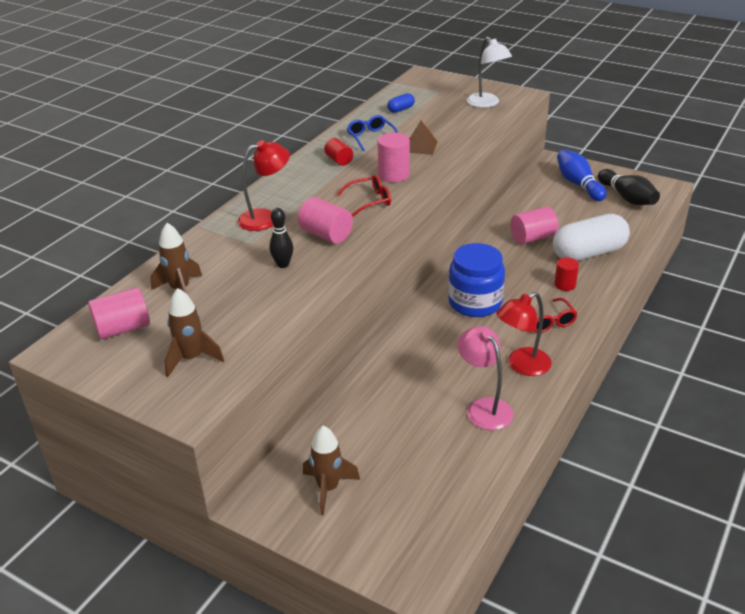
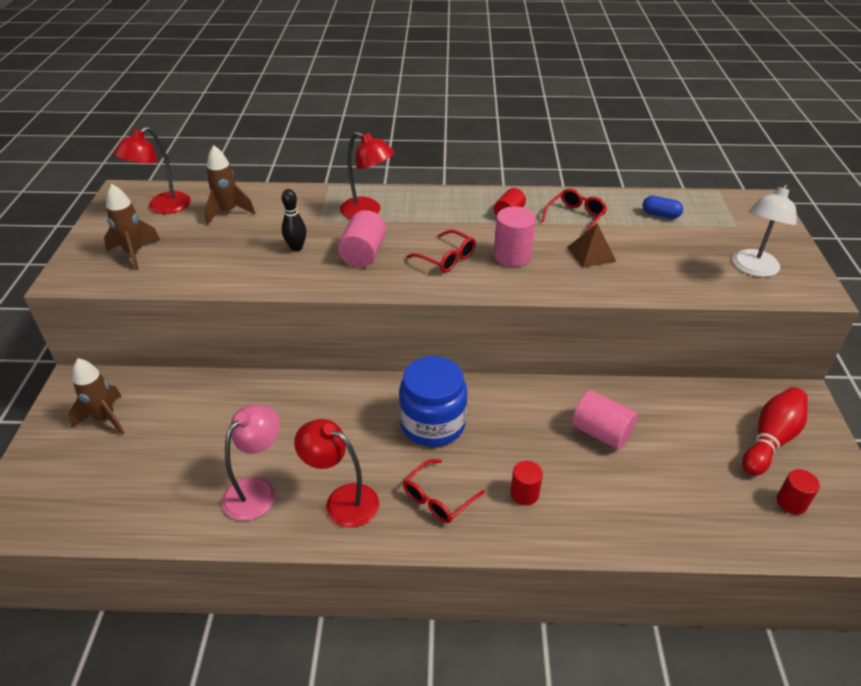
camera: 60 degrees right, 5 degrees up
pink cylinder [88,287,150,340] -> red lamp [114,127,191,214]
blue glasses [347,115,398,151] -> red glasses [541,189,607,233]
white capsule [553,214,630,261] -> none
blue bowling pin [557,149,607,201] -> red bowling pin [742,387,808,476]
black bowling pin [598,169,660,205] -> red cylinder [777,469,820,515]

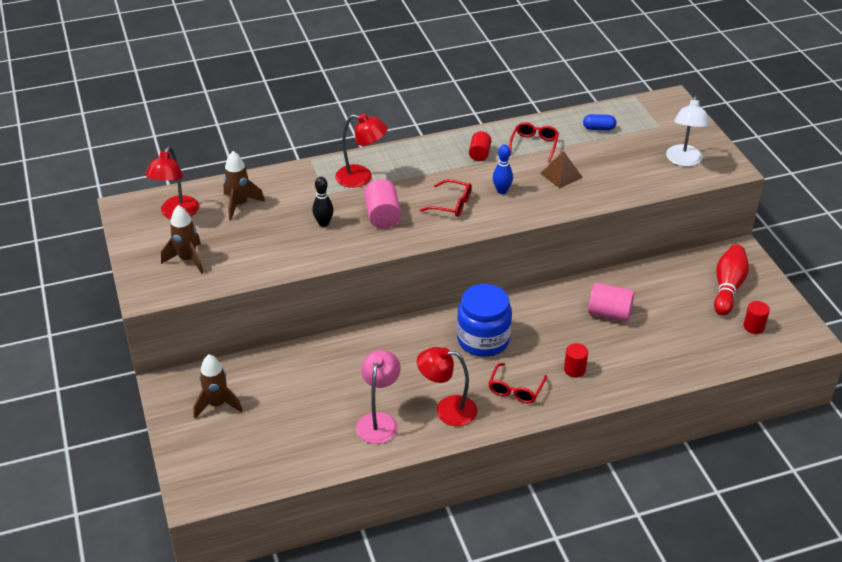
camera: 20 degrees left, 0 degrees up
pink cylinder [494,206,536,267] -> blue bowling pin [493,145,513,194]

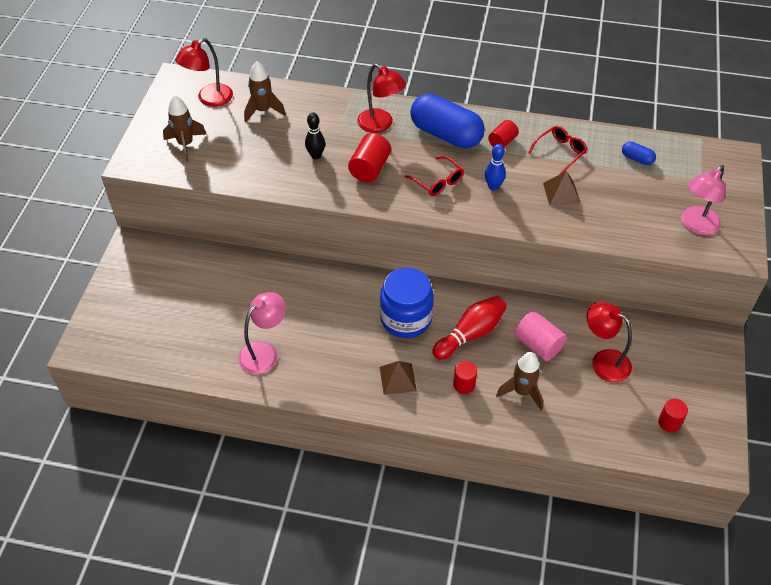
camera: 30 degrees right, 10 degrees up
brown rocket [193,354,243,419] -> brown rocket moved to [496,352,543,410]
pink cylinder [364,179,401,229] -> red cylinder [348,133,391,182]
red lamp [417,347,477,426] -> red lamp moved to [586,303,632,382]
red glasses [488,363,547,403] -> brown pyramid [380,361,417,395]
white lamp [666,95,710,167] -> pink lamp [681,165,725,235]
red bowling pin [714,245,749,315] -> red bowling pin moved to [432,296,507,360]
none -> blue capsule [410,93,485,149]

